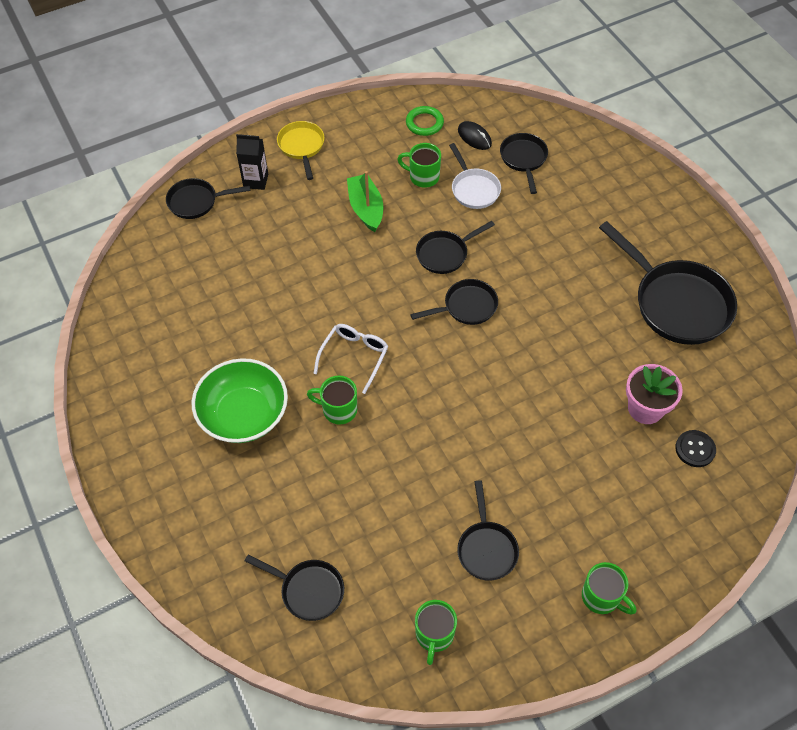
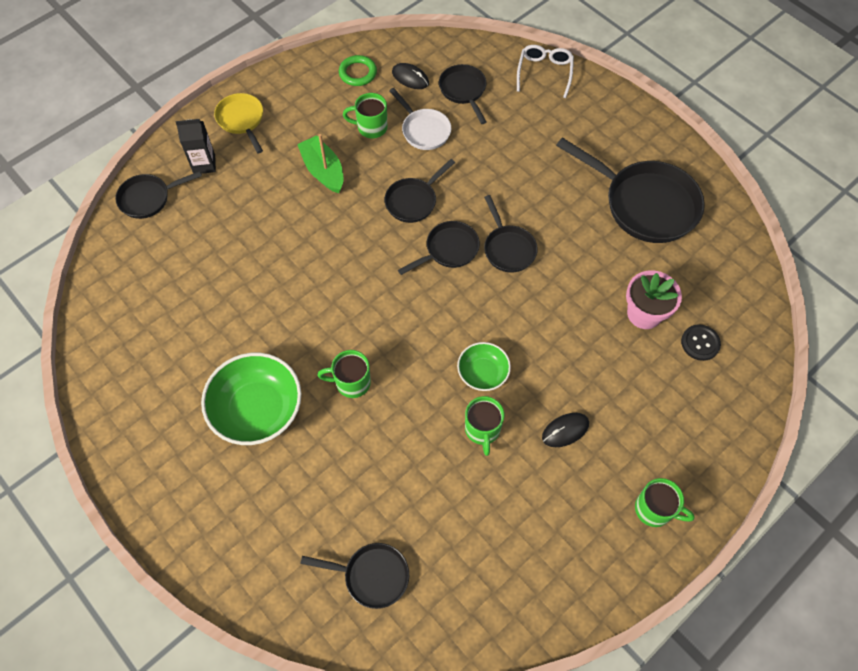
camera: 15 degrees left, 5 degrees up
white glasses [313,324,388,394] -> white glasses moved to [517,45,574,98]
green mug [415,600,457,665] -> green mug moved to [465,396,504,456]
black pan [457,480,519,581] -> black pan moved to [484,195,538,273]
none -> green bowl [457,342,511,391]
none -> black mouse [542,413,589,447]

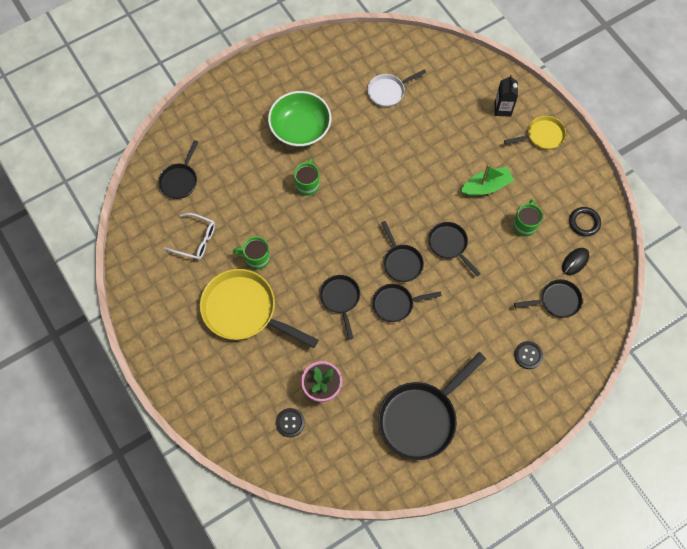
camera: 100 degrees right, 5 degrees up
black pan [115,171,202,219] -> black pan moved to [320,275,360,339]
green ring [339,55,377,86] -> black ring [569,207,601,236]
white pan [389,88,451,150] -> white pan moved to [368,69,426,107]
green bowl [457,342,511,391] -> none
white glasses [517,45,574,98] -> white glasses moved to [164,213,215,260]
black mouse [542,413,589,447] -> yellow pan [200,269,319,348]
green mug [635,478,695,527] -> none
none -> black button [514,341,543,369]

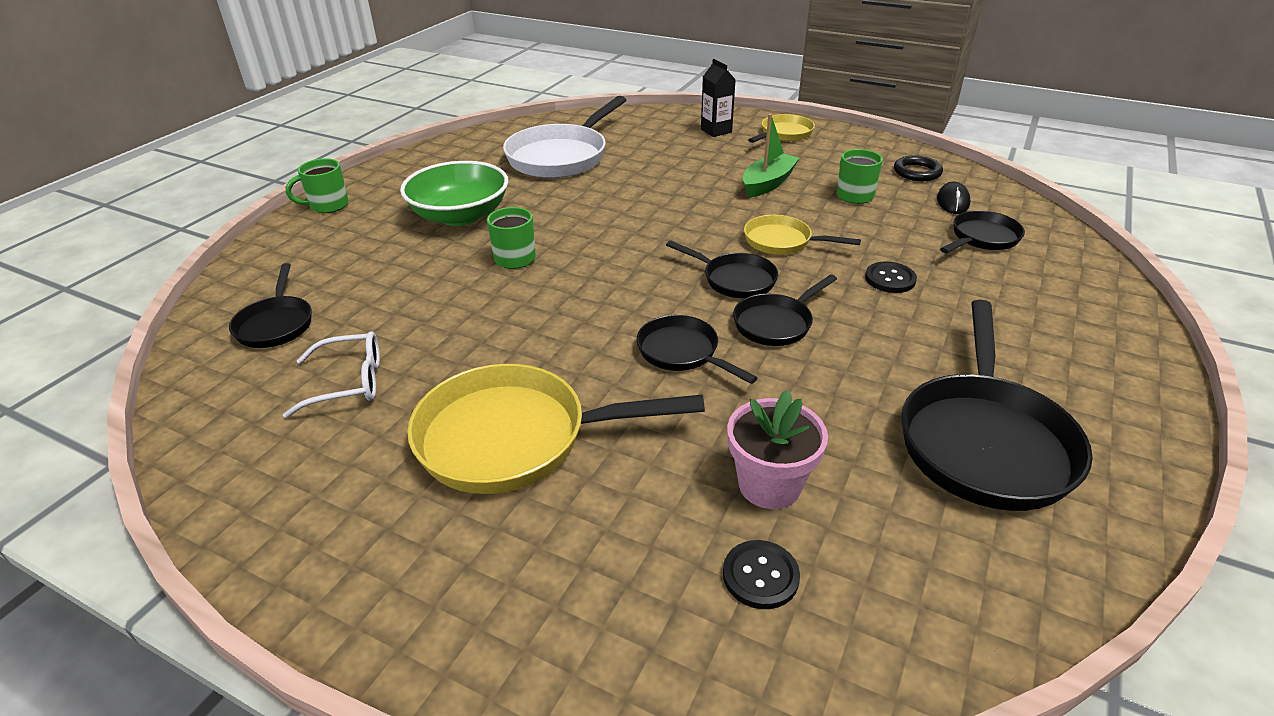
camera: 30 degrees left, 30 degrees down
green mug [233,237,270,270] -> green mug moved to [286,158,349,213]
white pan [368,69,426,107] -> white pan [503,96,626,178], size x1.83
black pan [428,222,481,276] -> yellow pan [744,215,861,255]
black button [514,341,543,369] -> black button moved to [865,261,917,293]

